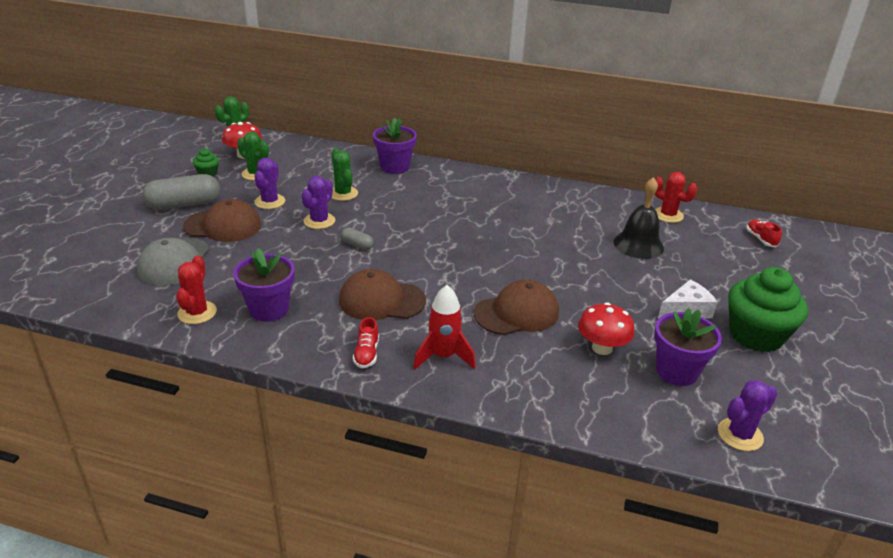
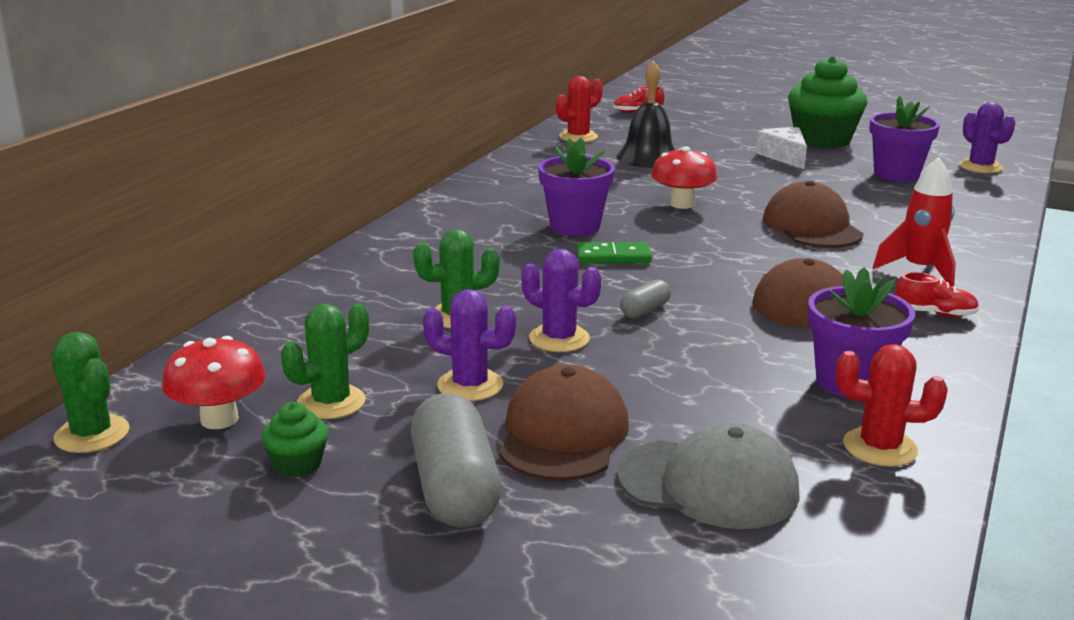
camera: 80 degrees left, 10 degrees down
purple flower pot [373,118,417,174] -> purple flower pot moved to [538,138,615,236]
red mushroom [578,302,635,355] -> red mushroom moved to [651,146,717,209]
none -> green domino [577,242,652,263]

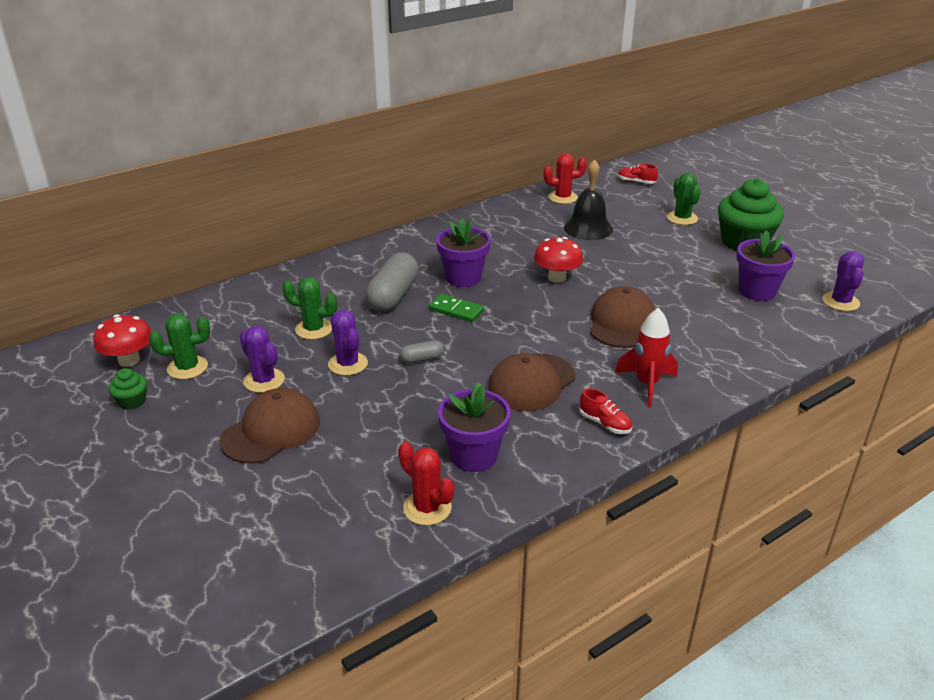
camera: 30 degrees right, 10 degrees up
green cactus [51,332,129,453] -> green cactus moved to [667,173,701,225]
grey capsule [411,393,501,528] -> grey capsule moved to [365,253,419,312]
grey cap [617,422,800,529] -> none
white cheese [756,127,807,169] -> none

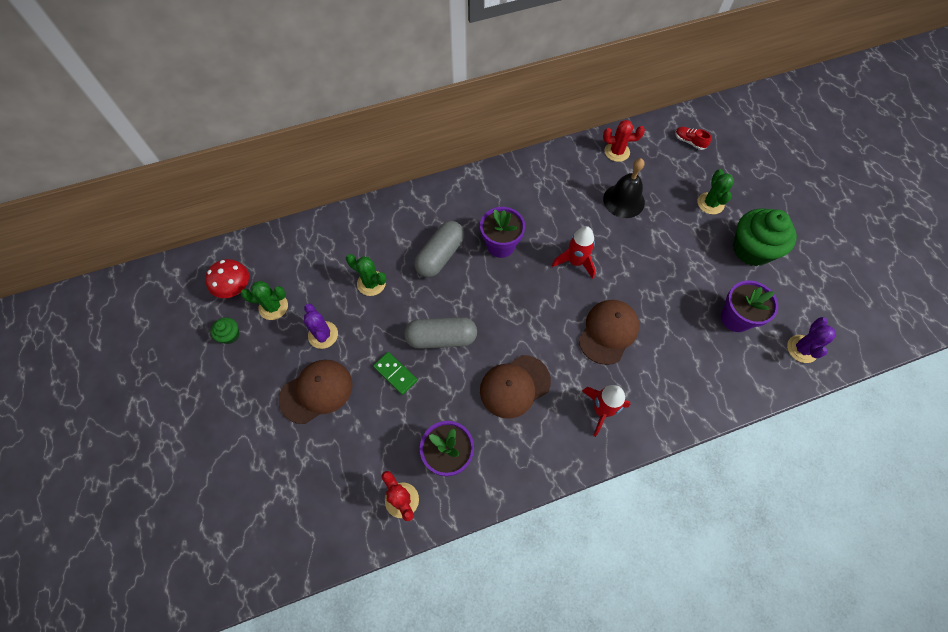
camera: 15 degrees right, 30 degrees up
purple cactus [328,310,368,376] -> none
grey capsule [400,340,444,363] -> grey capsule [404,317,477,349], size x2.07
green domino [429,294,484,322] -> green domino moved to [373,352,417,395]
red mushroom [534,237,583,283] -> red rocket [552,226,595,279]
red shoe [580,388,632,434] -> none

